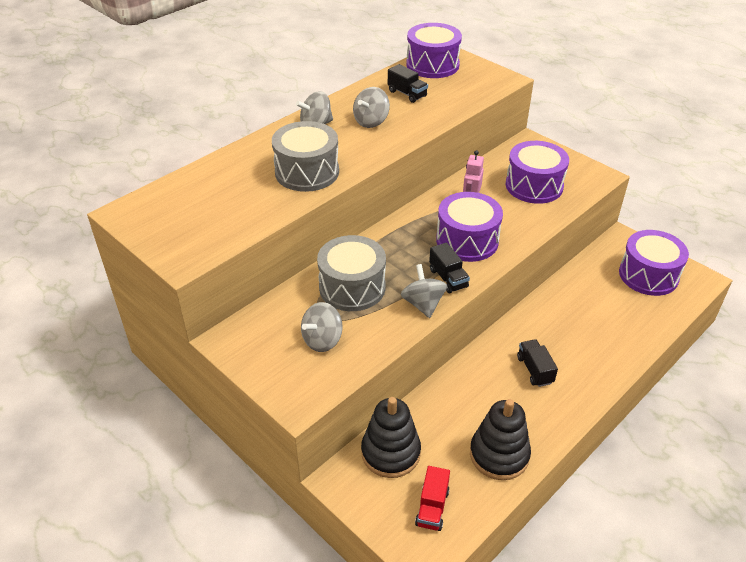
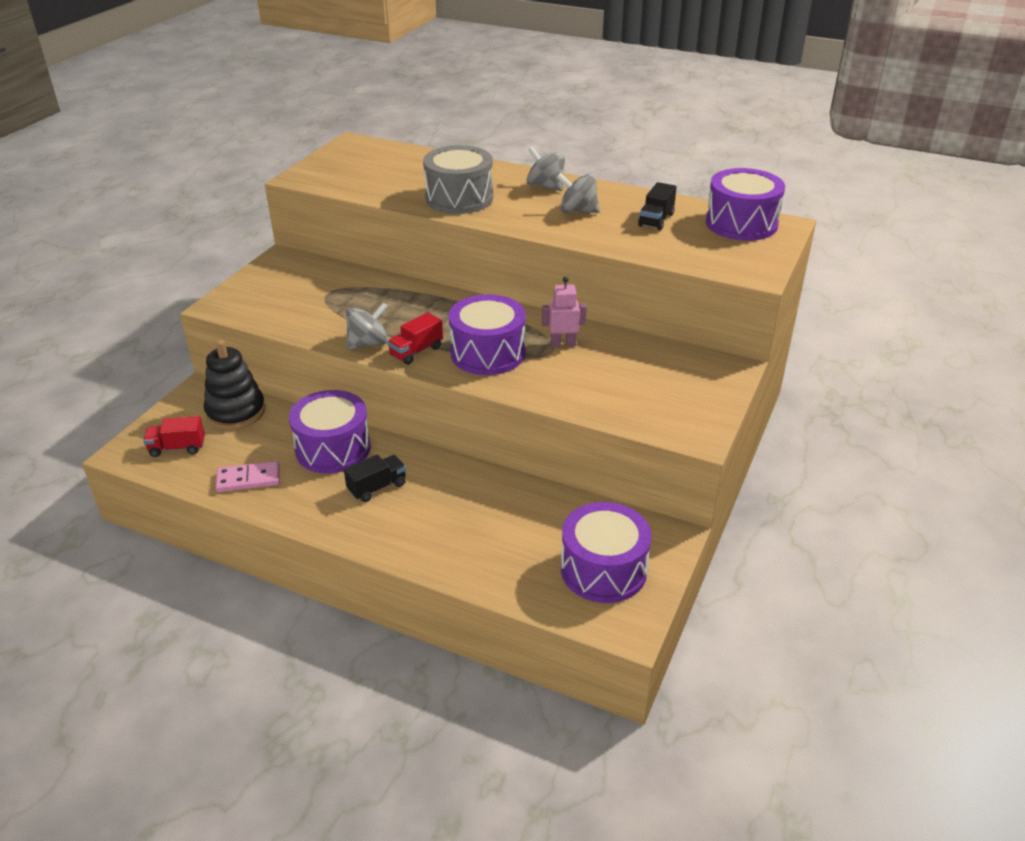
camera: 70 degrees right, 5 degrees down
grey spinning top [301,302,342,352] -> none
grey drum [317,235,386,311] -> none
black truck [429,242,470,293] -> red truck [387,312,443,365]
black stacking toy [470,399,531,480] -> pink domino [216,461,280,492]
purple drum [506,141,569,204] -> purple drum moved to [289,390,371,474]

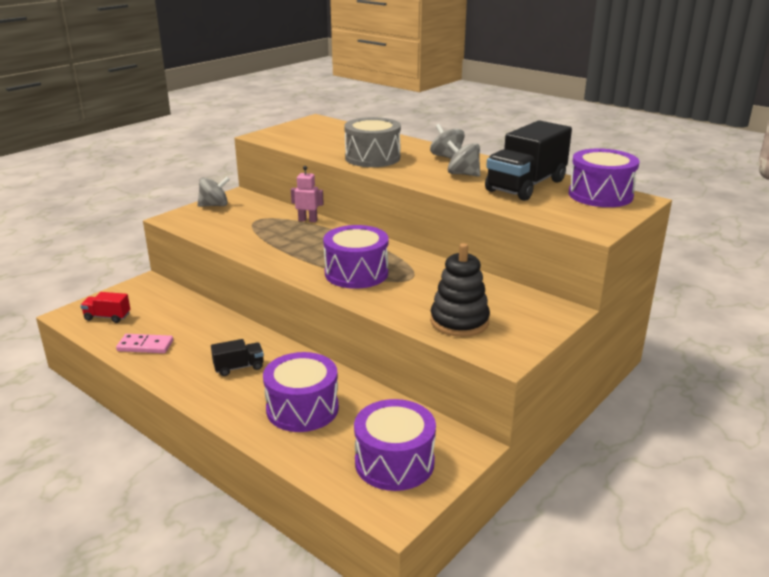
camera: 15 degrees right, 10 degrees down
black stacking toy [204,340,266,430] -> black stacking toy moved to [430,243,490,337]
purple drum [289,390,371,474] -> purple drum moved to [263,352,339,432]
grey spinning top [346,302,388,350] -> grey spinning top moved to [197,177,230,207]
red truck [387,312,443,365] -> none
pink robot [542,277,587,347] -> pink robot moved to [291,166,324,222]
black truck [638,182,676,230] -> black truck [485,120,572,201], size x2.17

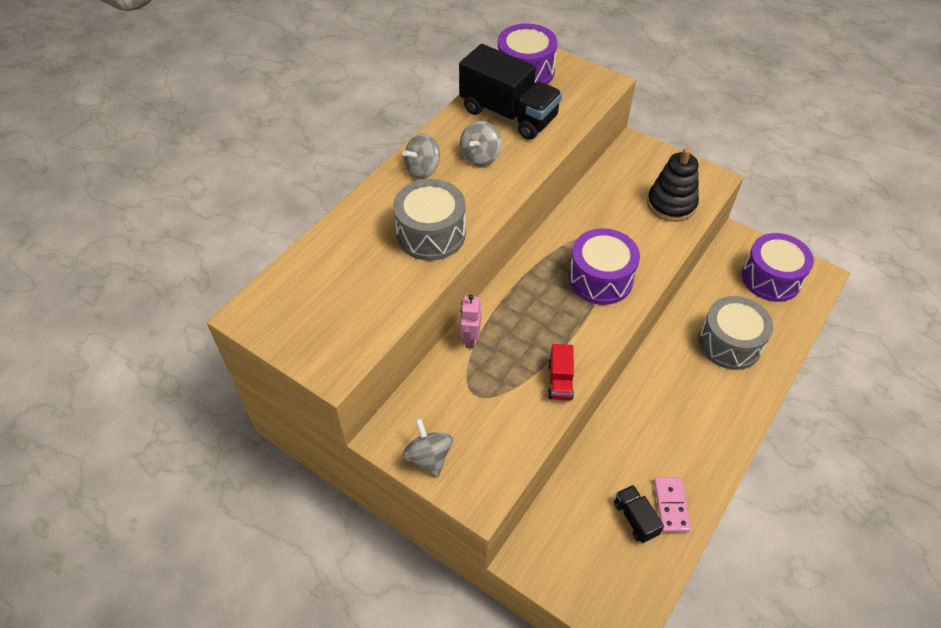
camera: 95 degrees left, 25 degrees up
red truck [80,292,130,323] -> red truck moved to [548,344,574,400]
black truck [211,339,264,376] -> black truck moved to [614,485,664,543]
purple drum [263,352,339,432] -> grey drum [699,296,773,370]

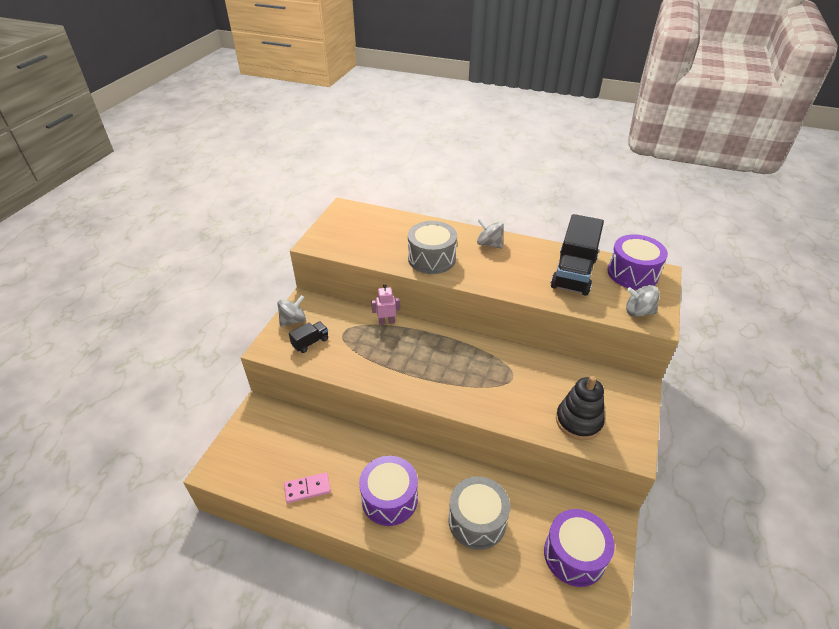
camera: 75 degrees right, 10 degrees down
grey spinning top [460,121,502,167] -> grey spinning top moved to [626,285,659,317]
red truck [548,344,574,400] -> none
purple drum [568,228,640,305] -> purple drum moved to [359,456,418,526]
black truck [614,485,664,543] -> black truck moved to [289,321,328,353]

